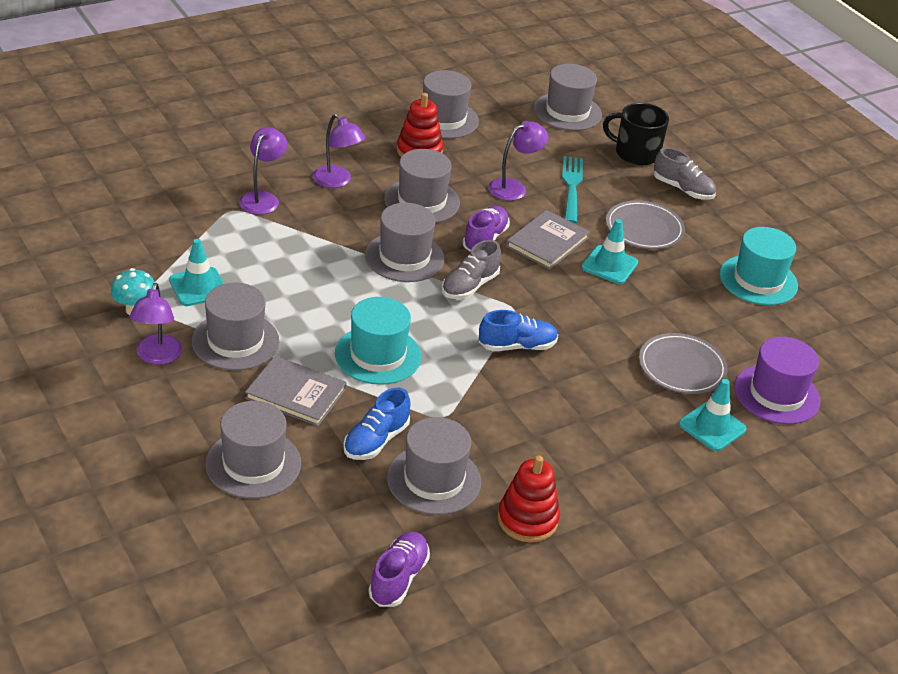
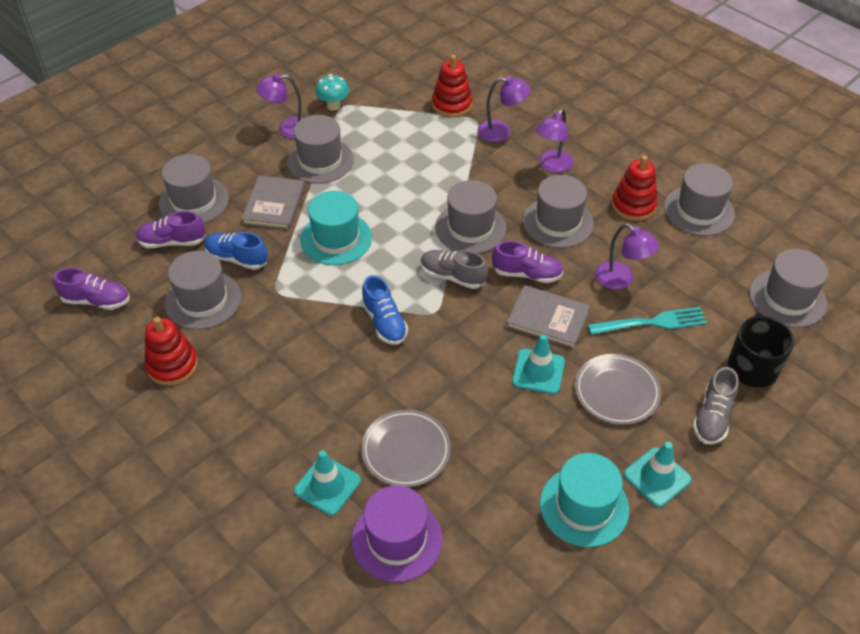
camera: 80 degrees right, 10 degrees up
turquoise traffic cone [169,239,224,306] -> turquoise traffic cone moved to [624,442,691,507]
none -> purple shoe [136,211,206,248]
none -> red stacking toy [432,55,472,117]

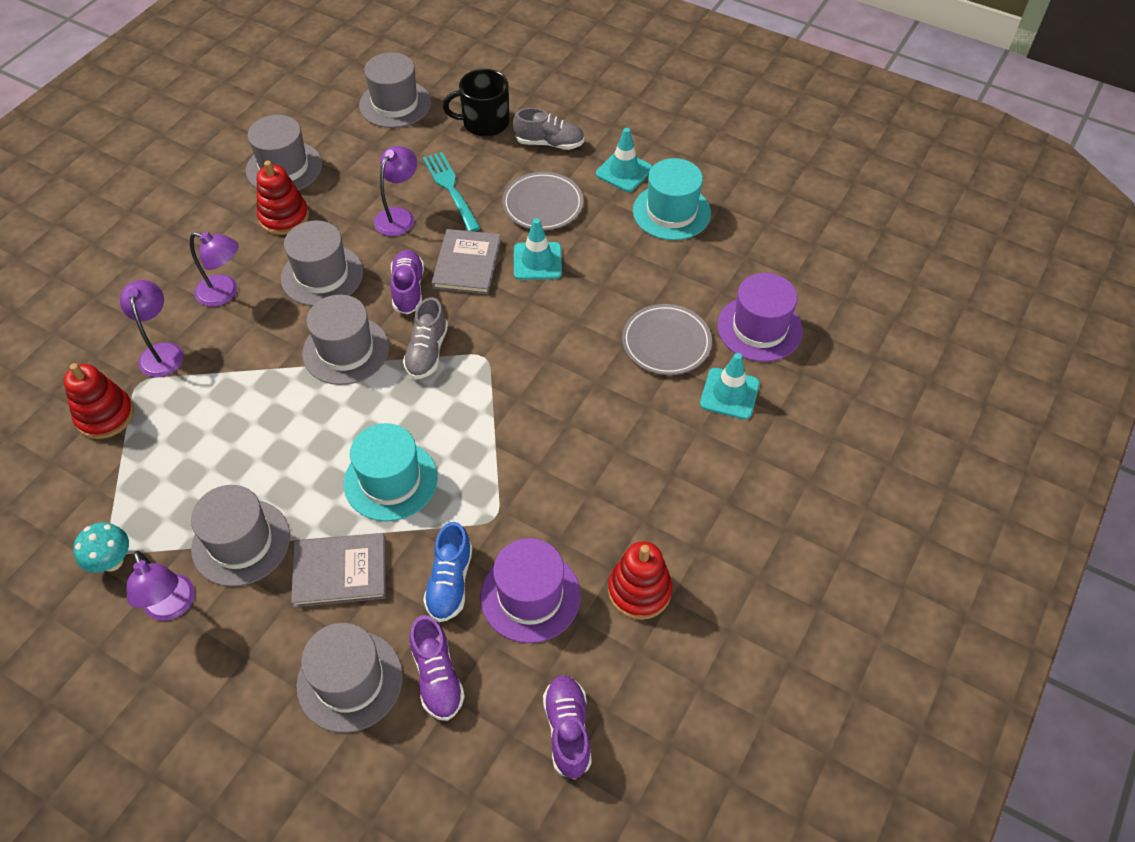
camera: 105 degrees left, 5 degrees up
grey hat [165,251,241,330] -> purple hat [480,538,581,643]
blue shoe [361,275,408,345] -> none

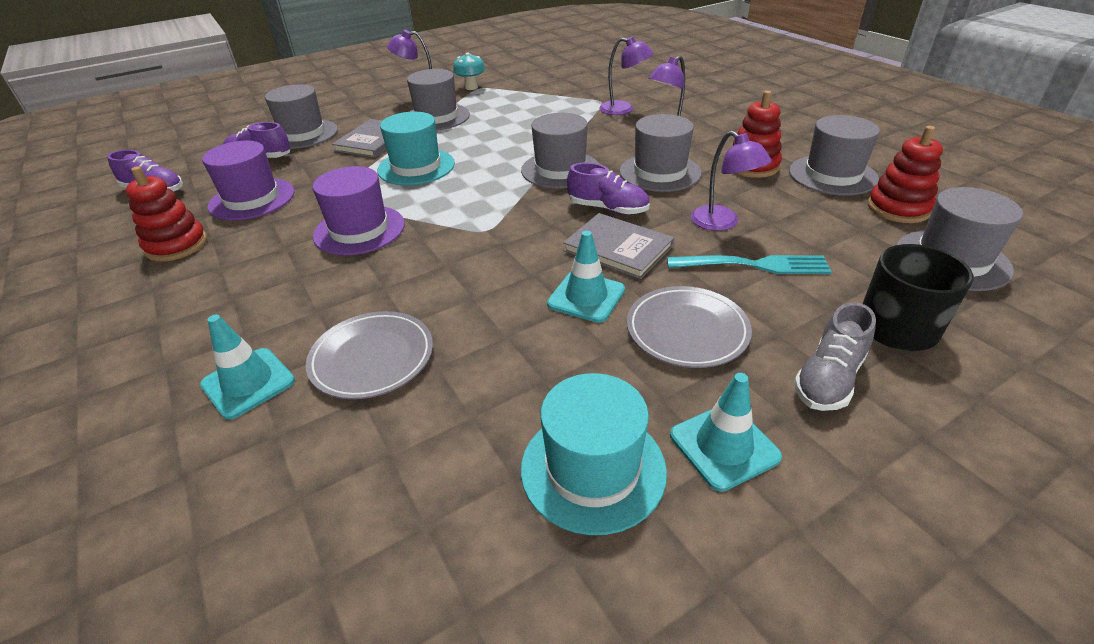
camera: 120 degrees right, 15 degrees down
red stacking toy [63,363,134,439] -> red stacking toy moved to [868,126,943,223]
grey shoe [403,297,448,379] -> none
blue shoe [423,522,472,622] -> none
purple hat [718,273,803,362] -> purple hat moved to [312,166,405,255]

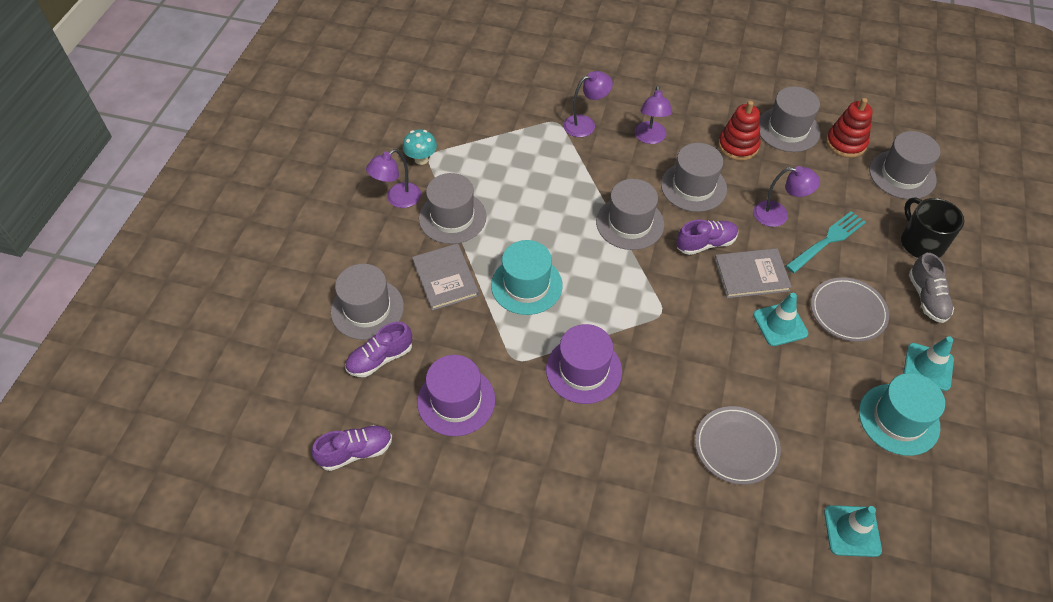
camera: 45 degrees left, 15 degrees up
red stacking toy [126,166,207,262] -> none
turquoise traffic cone [200,315,295,420] -> turquoise traffic cone moved to [824,505,882,557]

